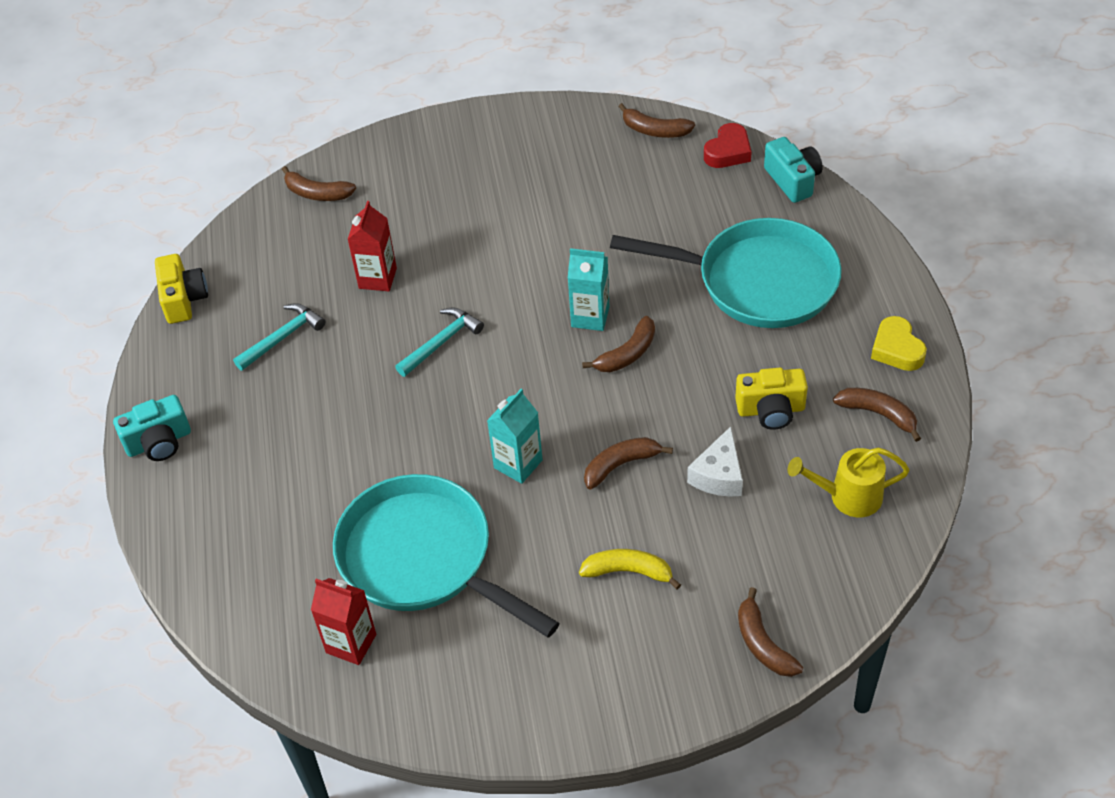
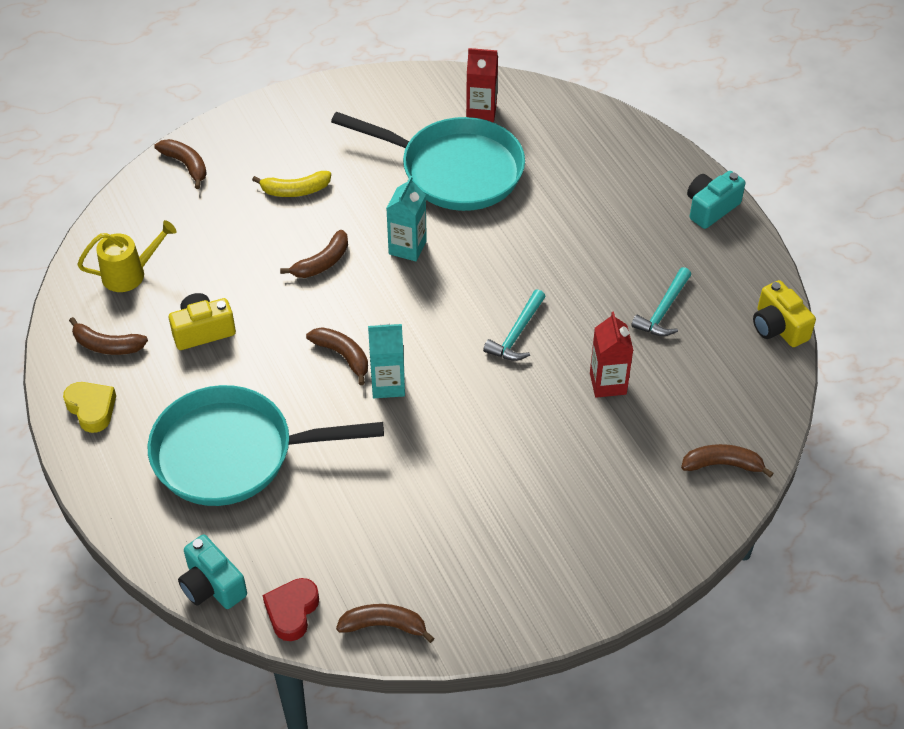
camera: 160 degrees right, 0 degrees up
brown banana [582,316,655,372] -> brown banana turned 105 degrees clockwise [306,327,368,385]
white cheese [687,426,743,497] -> none

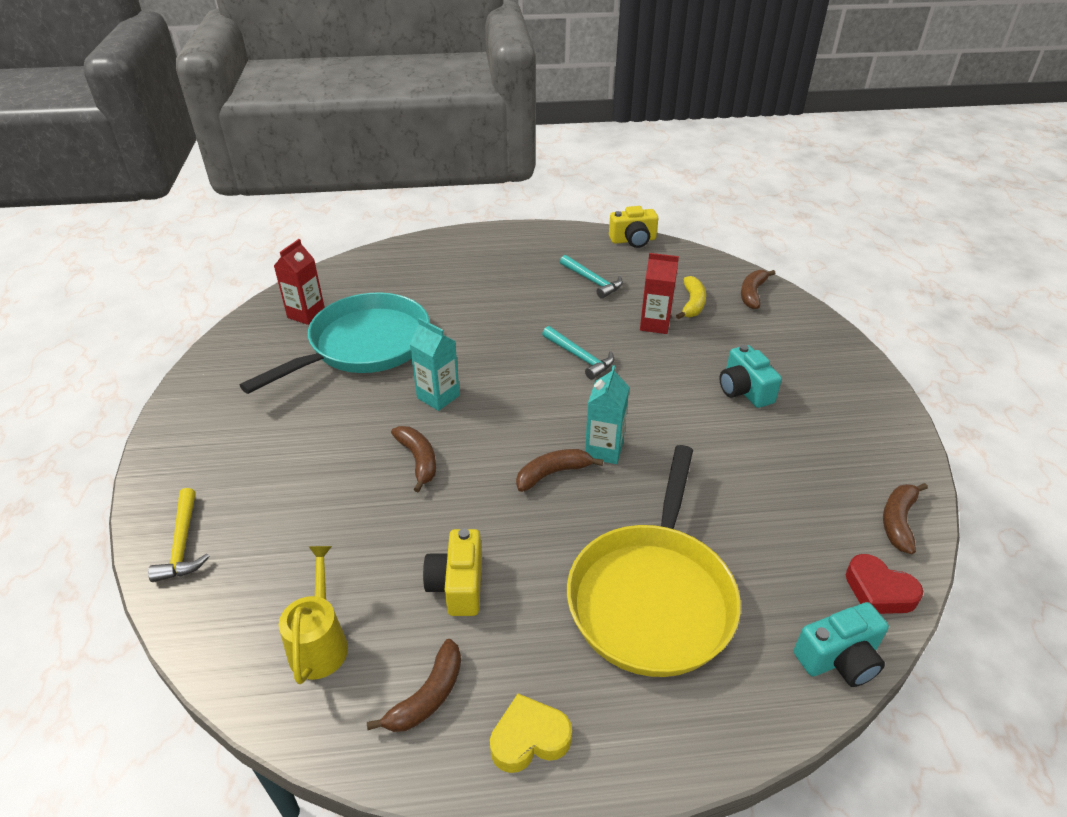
camera: 70 degrees left, 10 degrees down
turquoise pan [147,385,384,506] -> yellow pan [567,445,741,677]
brown banana [154,139,207,189] -> yellow hammer [148,488,210,582]
yellow banana [252,171,331,197] -> yellow banana moved to [676,276,706,319]
turquoise camera [687,171,745,229] -> turquoise camera moved to [719,345,782,408]

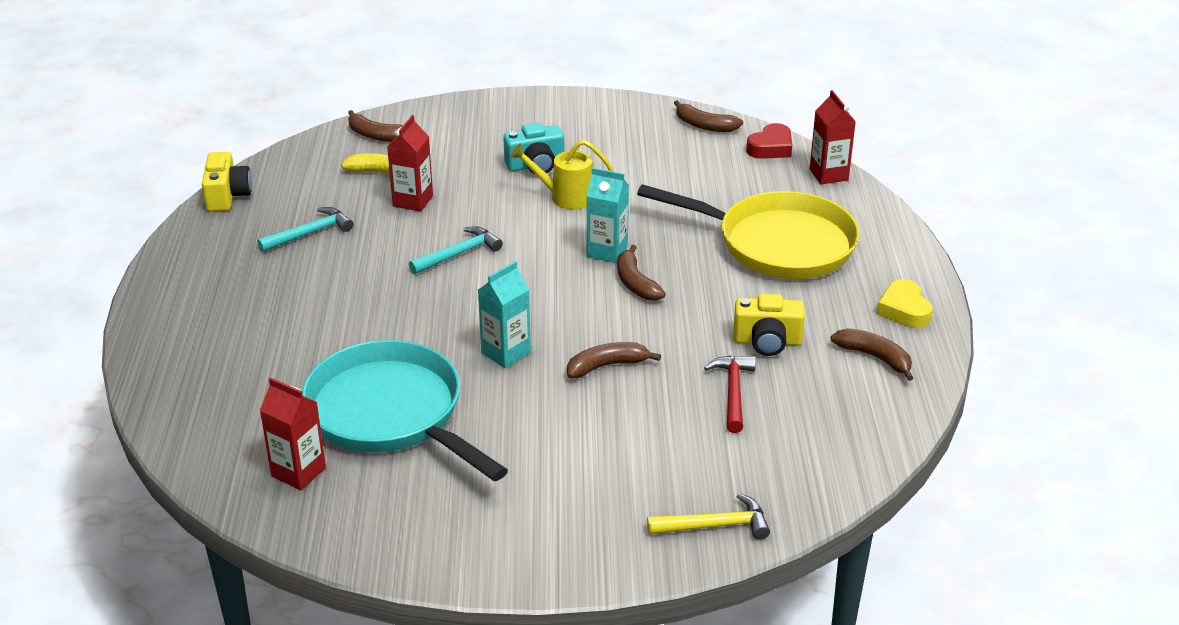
camera: 85 degrees left, 5 degrees down
yellow watering can [279,546,348,684] -> yellow watering can moved to [510,140,614,209]
turquoise camera [794,602,889,687] -> red carton [810,90,856,184]
none -> red hammer [704,356,756,433]

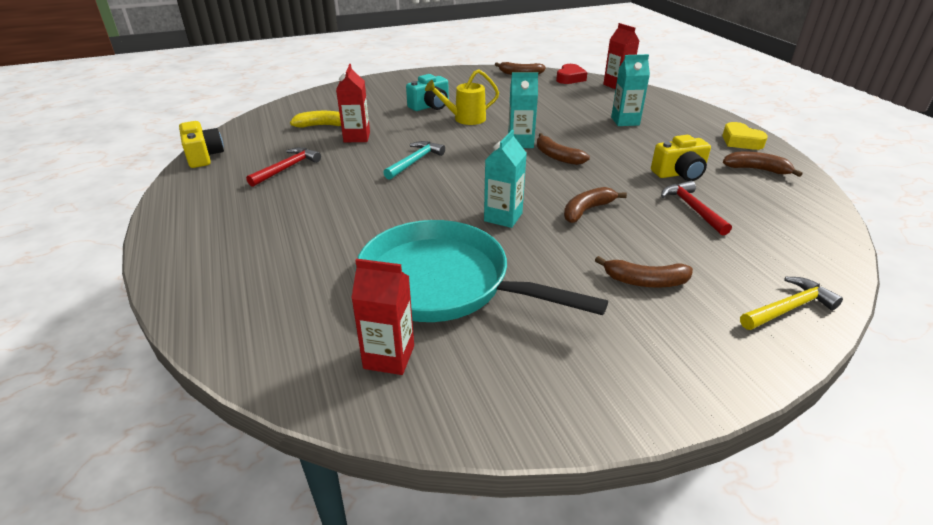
camera: 20 degrees left, 0 degrees up
turquoise hammer [257,207,353,252] -> red hammer [246,147,321,187]
brown banana [348,110,403,142] -> brown banana moved to [595,256,693,288]
yellow pan [637,184,860,279] -> turquoise carton [611,54,650,126]

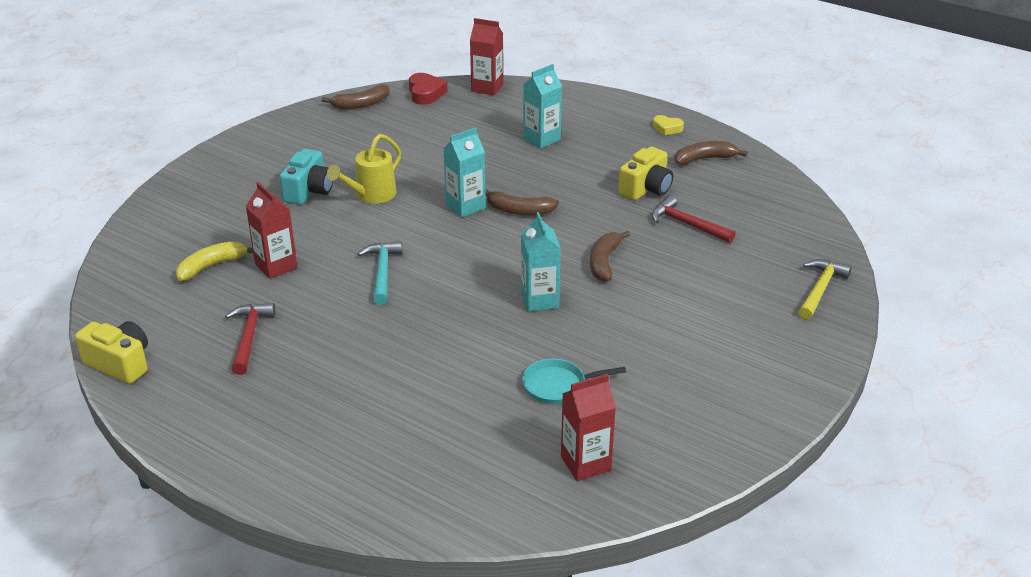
camera: 35 degrees left, 0 degrees up
turquoise pan [357,220,608,322] -> turquoise pan [522,359,626,404], size x0.41
brown banana [595,256,693,288] -> none
yellow heart [722,122,768,150] -> yellow heart [653,115,684,136], size x0.65

